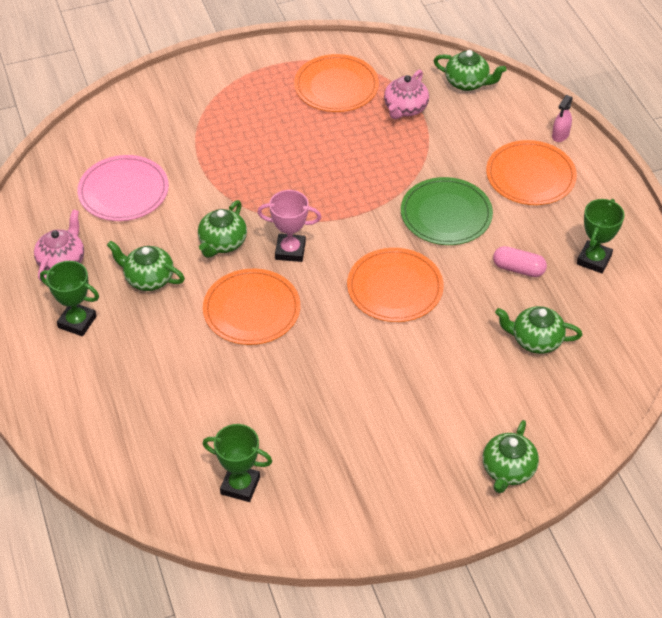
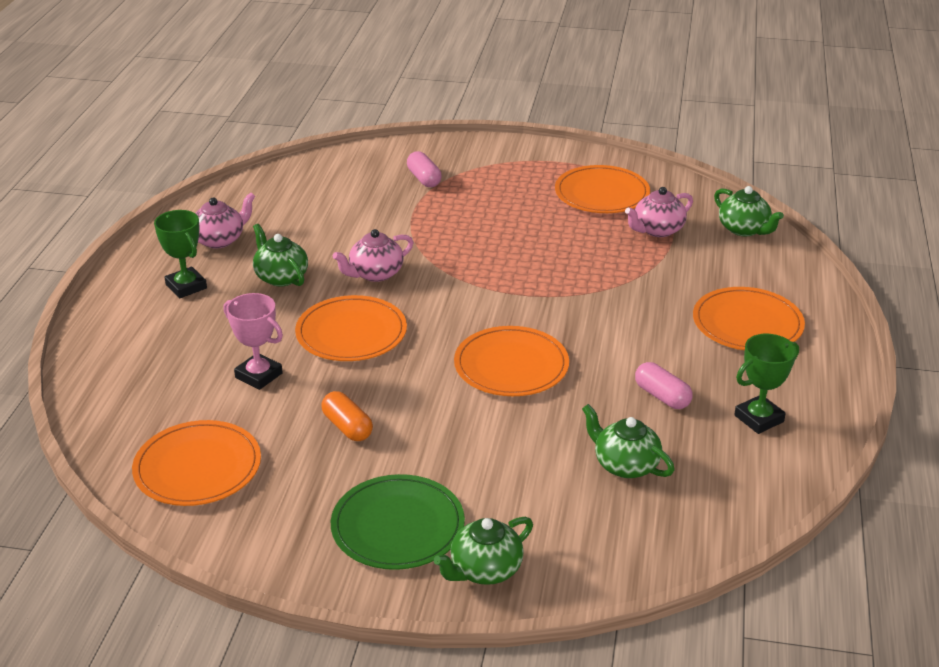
camera: 30 degrees right, 15 degrees down
pink plate [77,155,169,221] -> none
green teapot [198,200,247,258] -> pink teapot [333,229,414,282]
green trophy [203,424,272,502] -> orange plate [132,420,261,506]
pink trophy [257,190,321,262] -> pink trophy moved to [224,293,283,390]
green plate [401,177,493,245] -> green plate moved to [331,474,465,570]
pink spray bottle [552,95,573,142] -> none
none -> orange capsule [321,391,373,441]
none -> pink capsule [407,151,442,187]

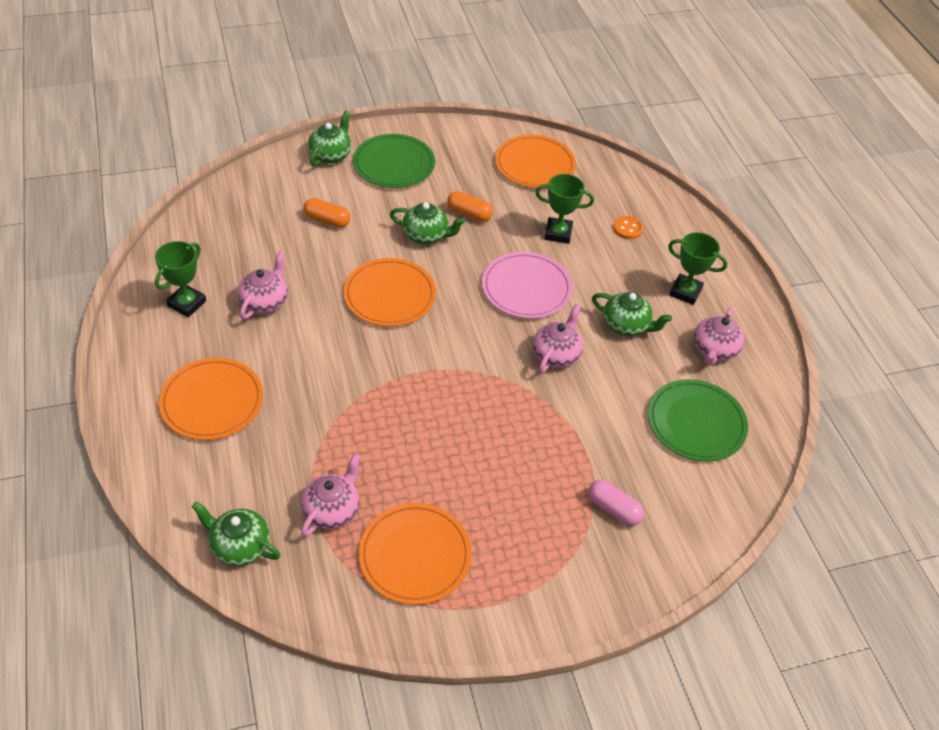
camera: 150 degrees right, 15 degrees up
pink trophy [224,293,283,390] -> green trophy [535,174,594,244]
orange plate [295,295,407,361] -> pink plate [482,252,572,319]
green teapot [582,404,675,478] -> green teapot moved to [390,202,465,244]
pink capsule [635,362,693,409] -> pink teapot [238,251,288,319]
none -> orange capsule [303,198,350,228]
none -> orange button [613,216,643,239]
none -> green plate [648,379,748,462]

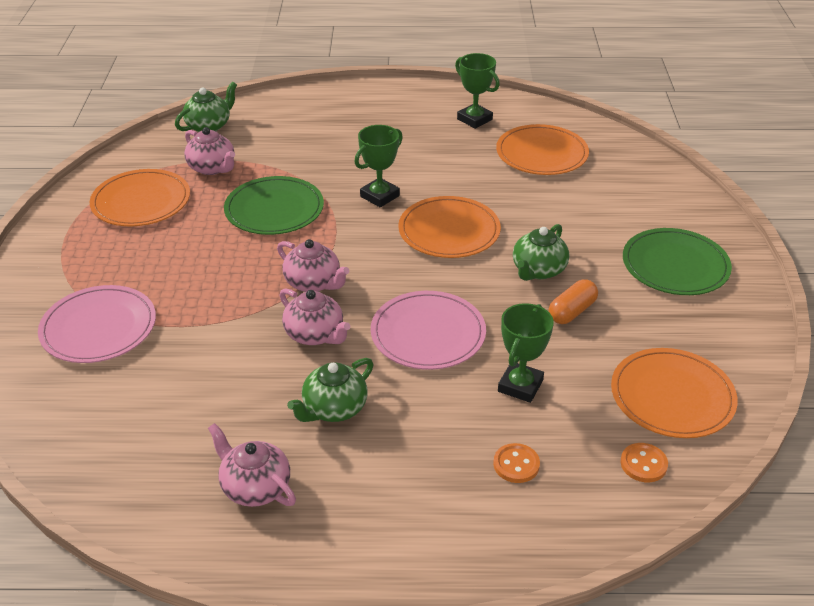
camera: 110 degrees right, 10 degrees down
orange plate [159,358,263,440] -> orange plate moved to [496,124,589,175]
pink teapot [238,251,288,319] -> pink teapot moved to [277,239,349,292]
orange capsule [303,198,350,228] -> none
green teapot [308,110,351,166] -> none
pink capsule [588,480,644,526] -> pink plate [38,285,156,363]
green plate [648,379,748,462] -> green plate moved to [224,176,324,235]
green trophy [668,232,727,305] -> green trophy moved to [354,125,403,207]
none -> orange button [621,443,668,482]

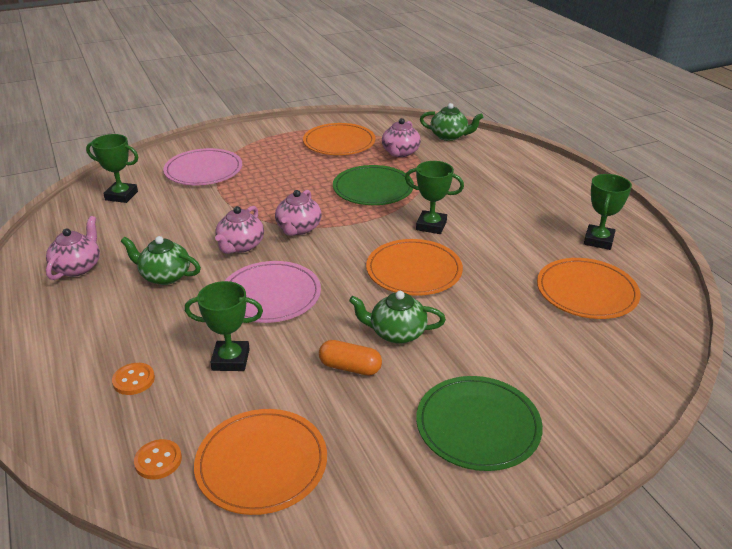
camera: 65 degrees right, 5 degrees down
none -> green trophy [86,134,138,203]

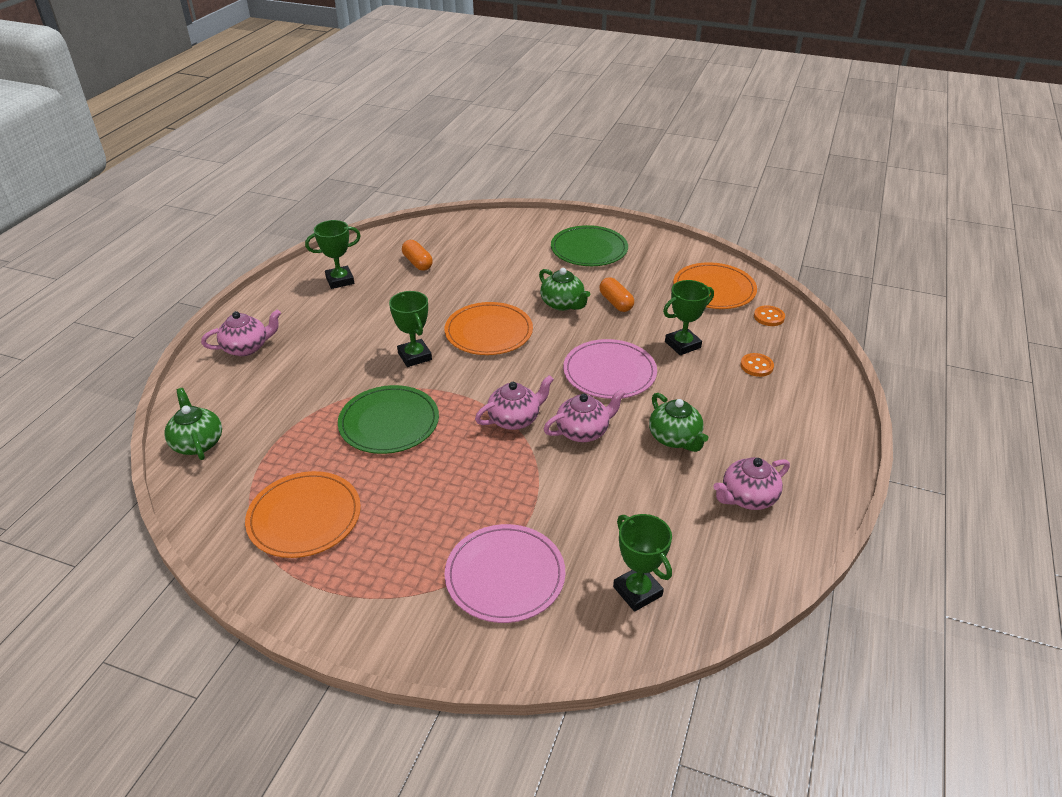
camera: 135 degrees left, 5 degrees up
green trophy [185,281,263,371] -> green trophy turned 75 degrees counterclockwise [663,280,714,355]
pink teapot [382,118,421,157] -> pink teapot moved to [201,310,281,356]
orange plate [537,258,640,319] -> orange capsule [402,240,433,271]

